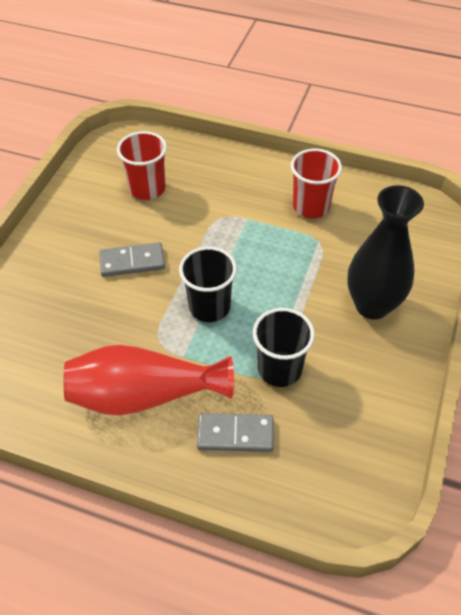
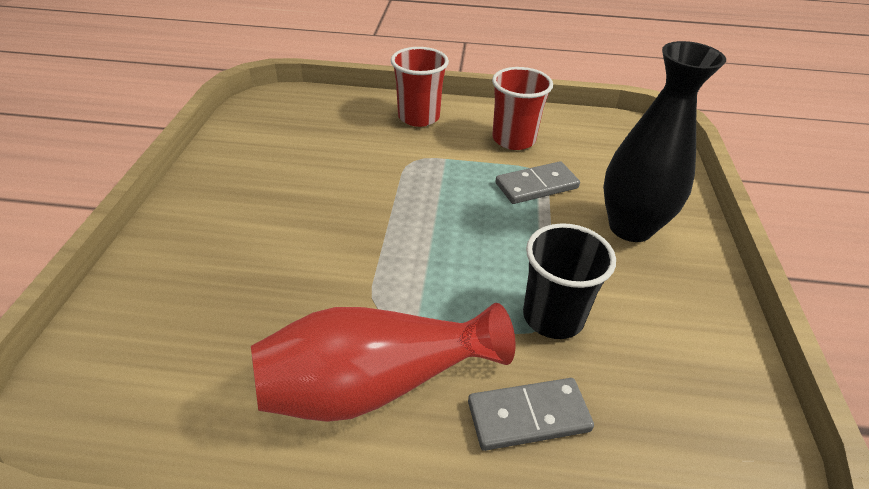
camera: 15 degrees left, 10 degrees down
grey domino [99,242,165,277] -> grey domino moved to [496,161,580,204]
red cup [117,131,167,200] -> red cup moved to [391,47,449,127]
black cup [179,247,237,322] -> none

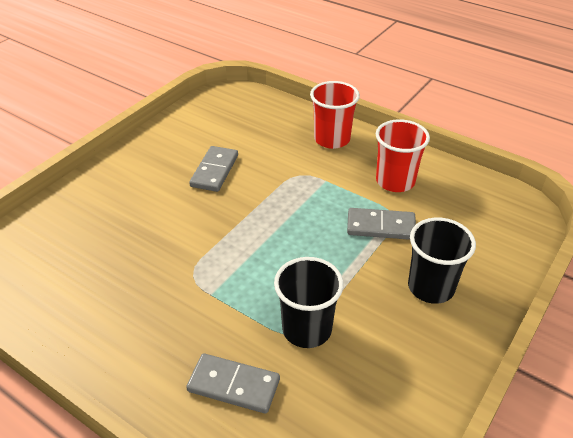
camera: 30 degrees right, 0 degrees up
red vase [251,303,516,422] -> none
black vase [603,41,726,242] -> black cup [408,218,476,304]
none -> grey domino [189,146,238,192]

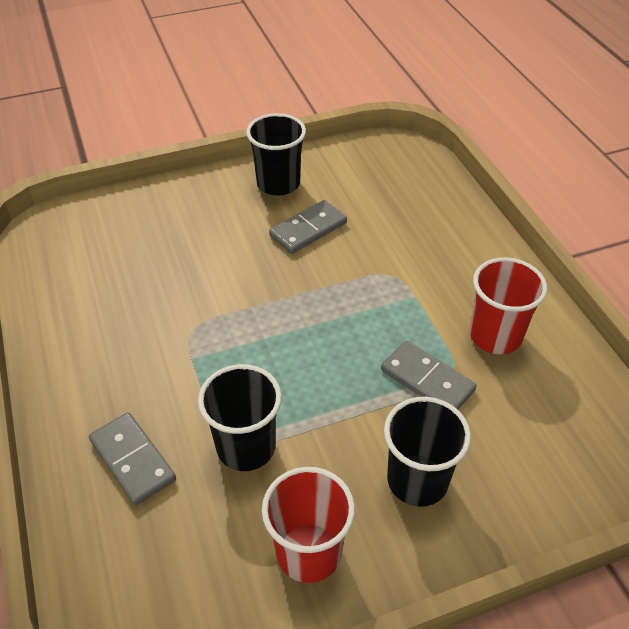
camera: 35 degrees right, 5 degrees up
red cup [310,81,360,149] -> red cup moved to [262,467,355,583]
none -> black cup [246,113,306,196]

